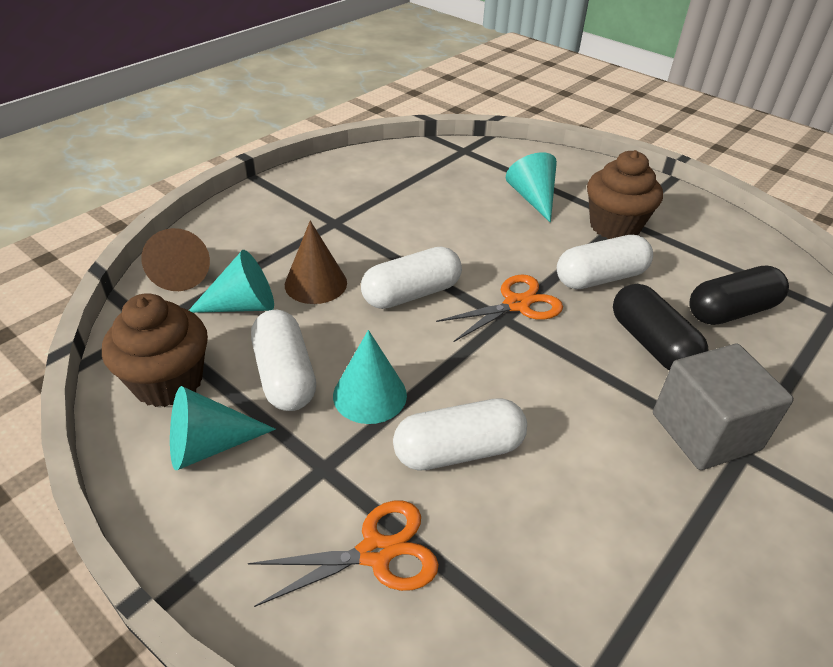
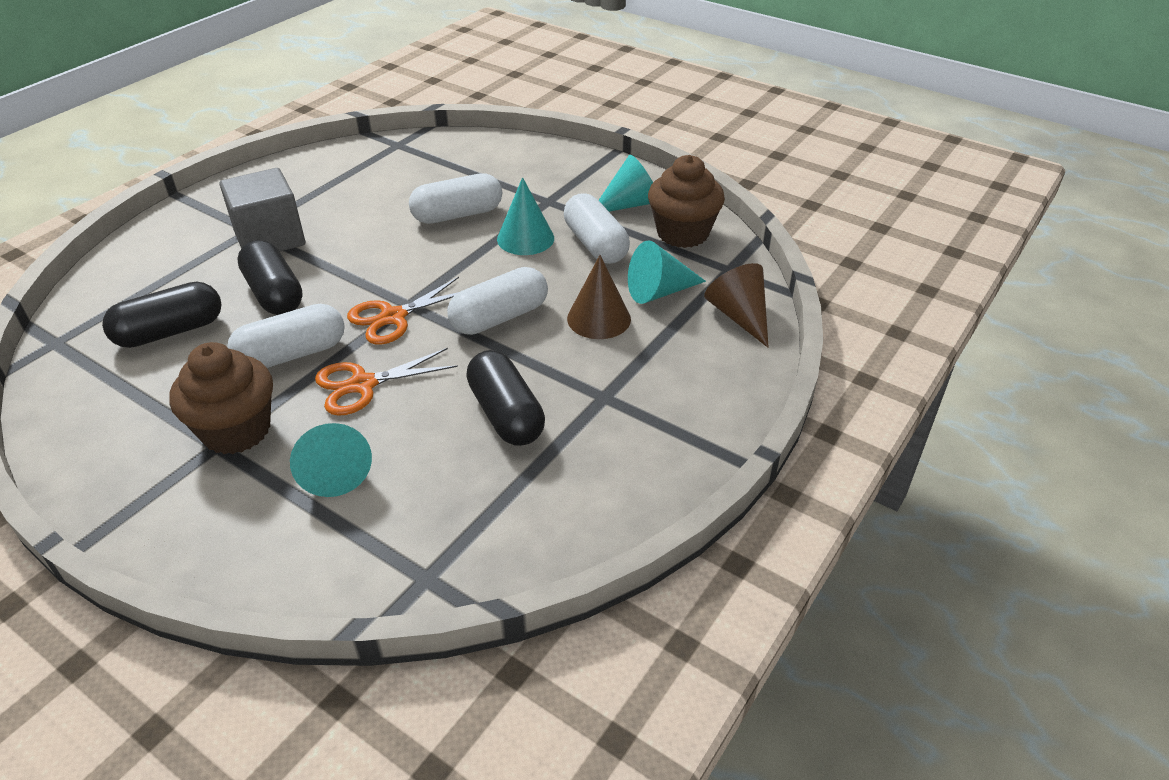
camera: 175 degrees right, 0 degrees up
orange scissors [248,500,439,607] -> orange scissors moved to [315,348,458,416]
none -> black capsule [466,350,545,446]

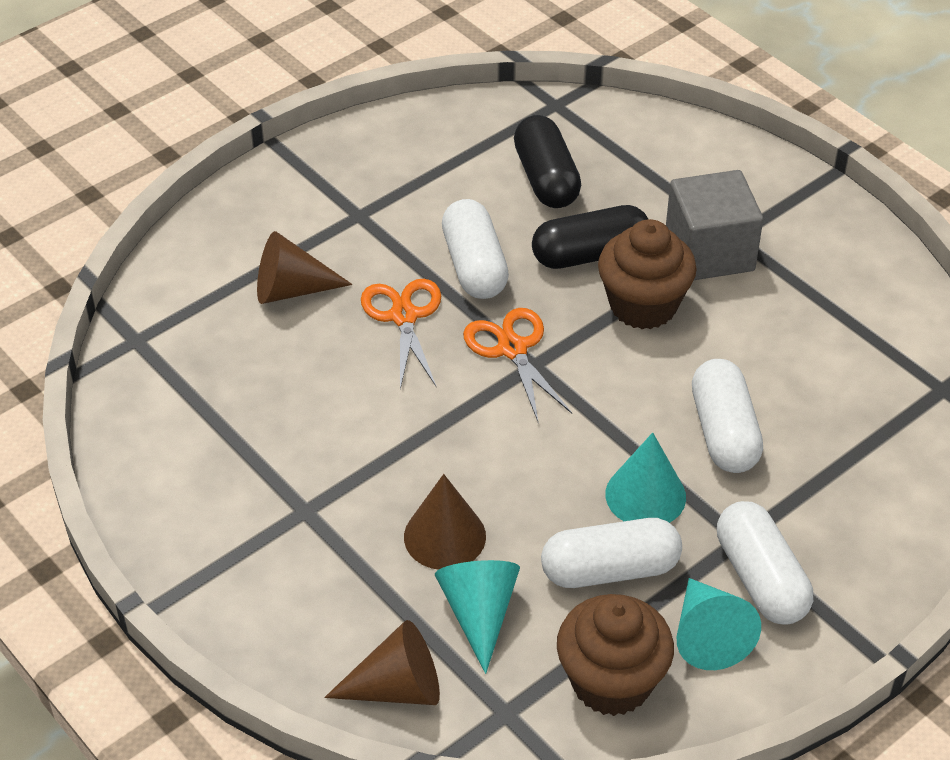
camera: 105 degrees right, 5 degrees up
brown cupcake [169,342,273,454] -> brown cupcake moved to [598,219,697,329]
turquoise cone [290,423,372,497] -> brown cone [257,231,353,304]
white capsule [447,267,548,335] -> white capsule moved to [717,501,813,625]
black capsule [466,350,545,446] -> none

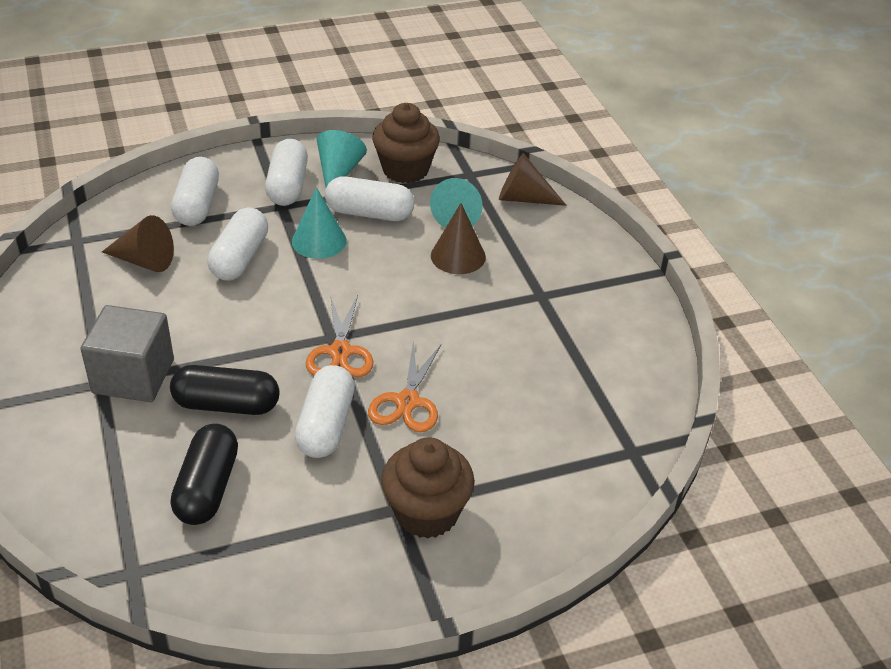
camera: 160 degrees left, 5 degrees down
brown cone [257,231,353,304] -> brown cone moved to [102,215,174,272]
brown cupcake [598,219,697,329] -> brown cupcake moved to [381,437,475,539]
none -> white capsule [171,157,219,226]

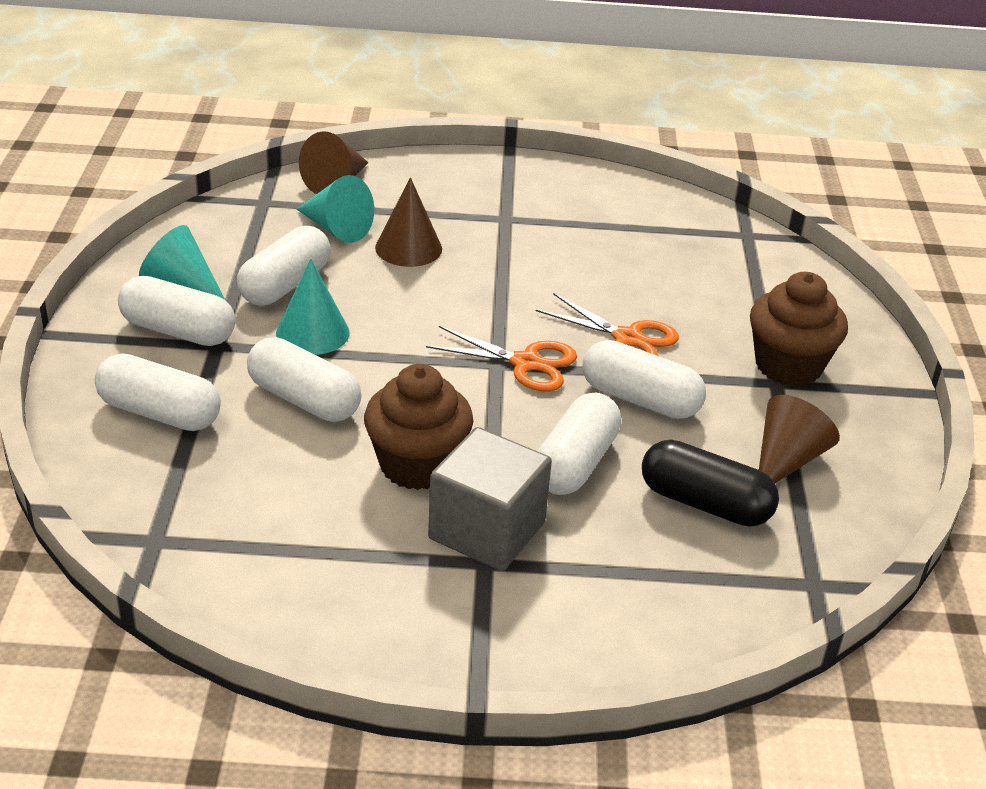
camera: 70 degrees left, 5 degrees down
brown cone [102,215,174,272] -> brown cone moved to [759,395,840,483]
black capsule [170,365,280,415] -> white capsule [537,393,621,495]
brown cupcake [372,103,440,183] -> brown cupcake moved to [364,364,473,490]

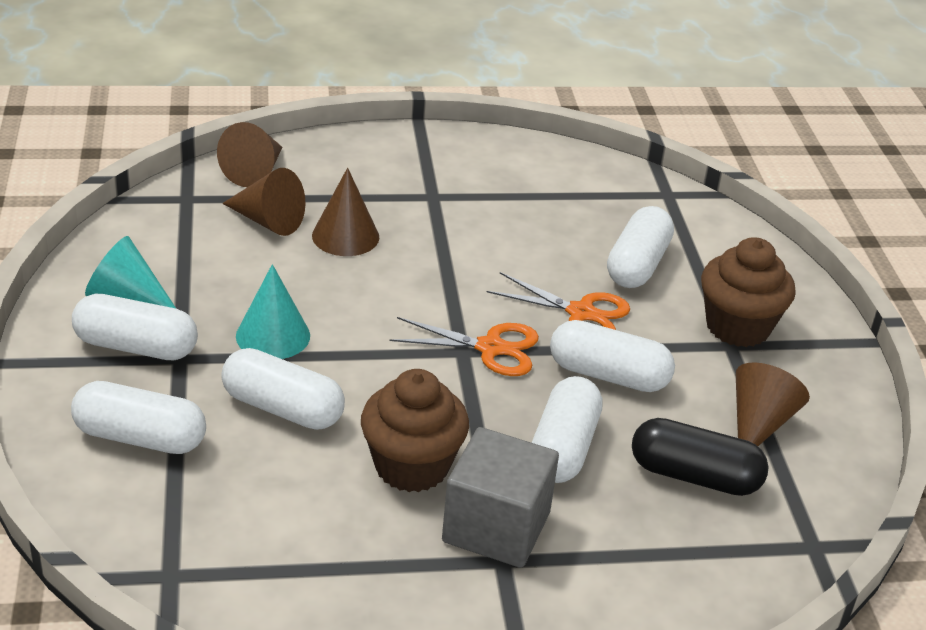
camera: 10 degrees left, 0 degrees up
white capsule [237,226,331,305] -> white capsule moved to [607,206,674,288]
turquoise cone [297,175,374,243] -> brown cone [222,168,306,236]

